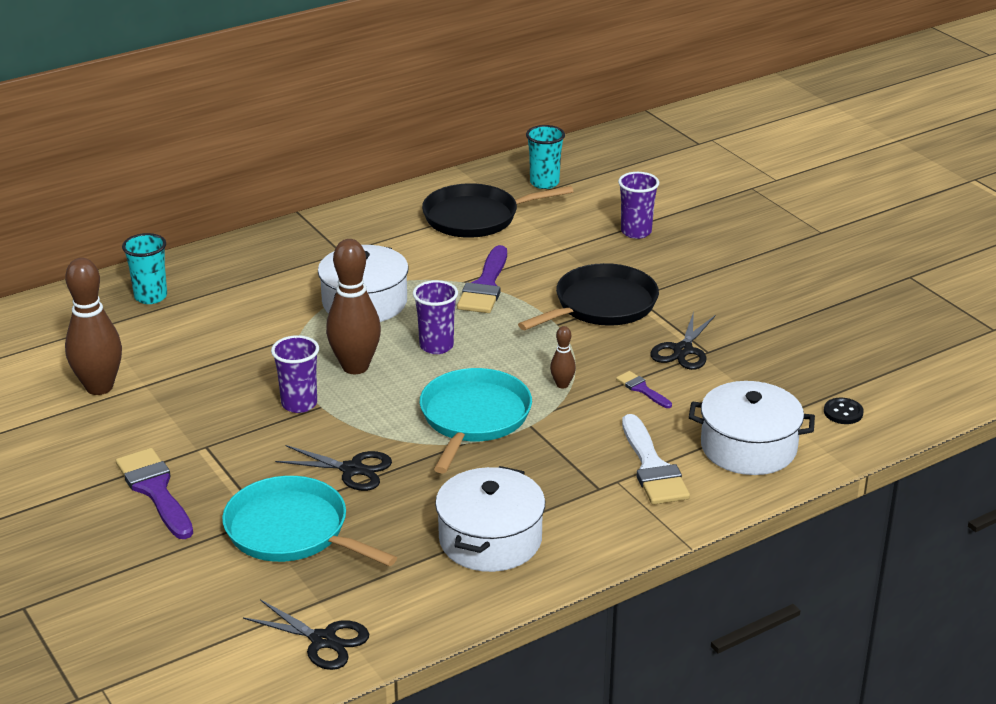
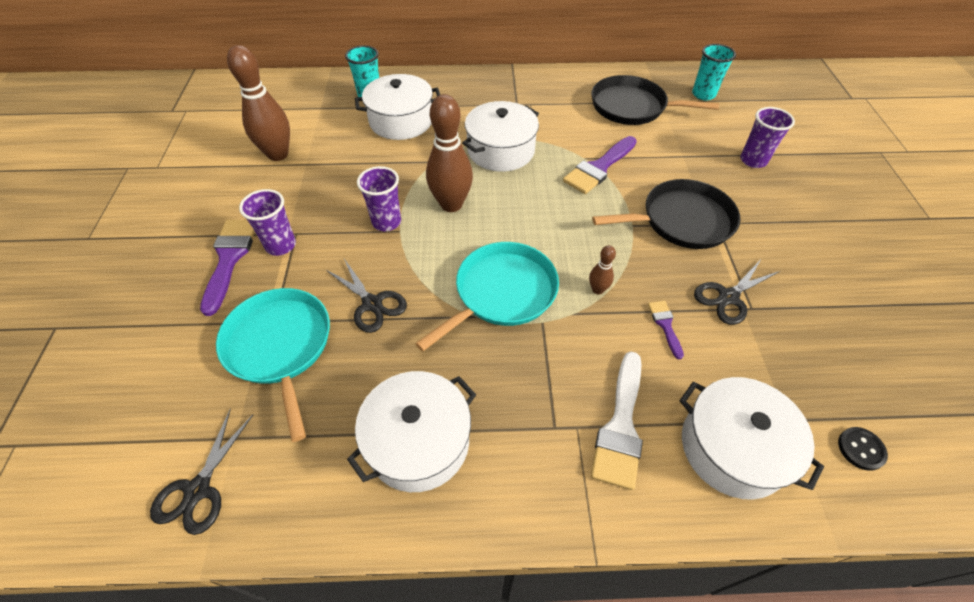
camera: 30 degrees right, 20 degrees up
black scissors [243,599,369,670] -> black scissors turned 45 degrees clockwise [150,409,254,535]
purple cup [413,280,458,354] -> purple cup moved to [239,189,296,256]
none -> white pot [355,74,440,140]

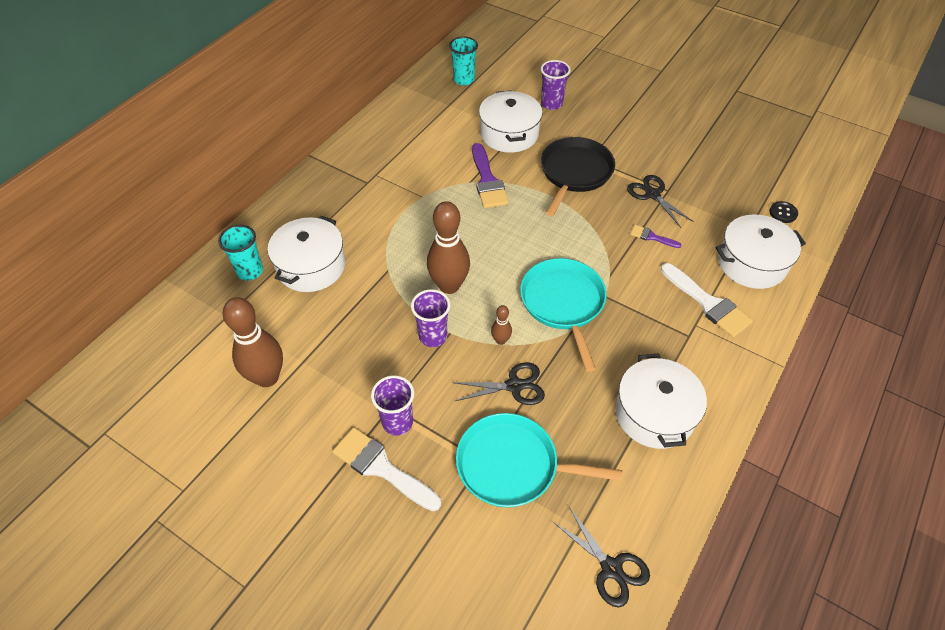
camera: 55 degrees left, 0 degrees up
purple brush [200,220,255,316] -> white brush [332,427,441,511]
white pot [462,101,539,172] -> white pot moved to [479,90,542,153]
brown bowling pin [589,245,616,294] -> brown bowling pin moved to [491,305,512,345]
black pan [591,75,719,125] -> none
black scissors [694,261,780,325] -> black scissors turned 150 degrees clockwise [627,175,694,228]

